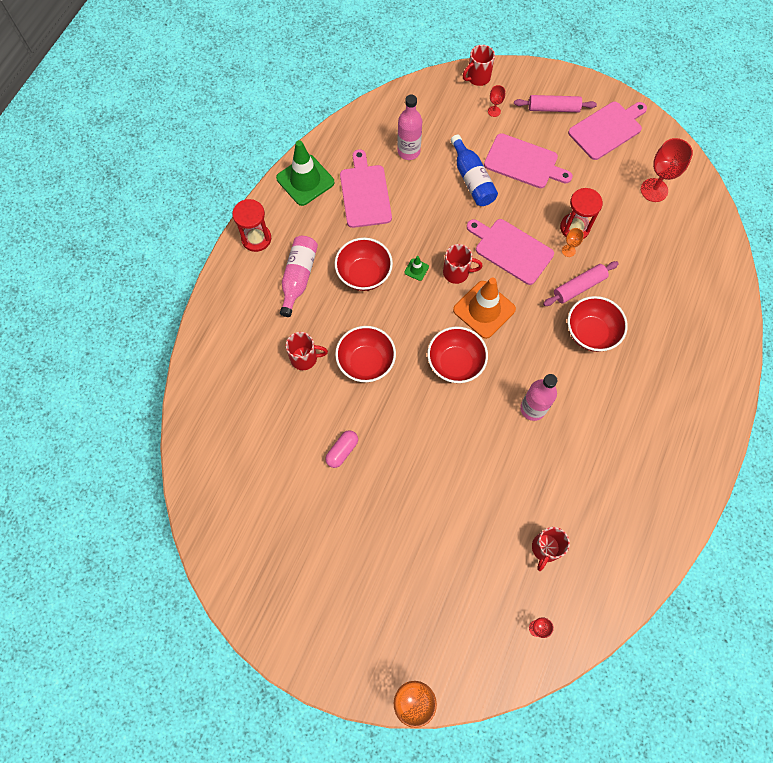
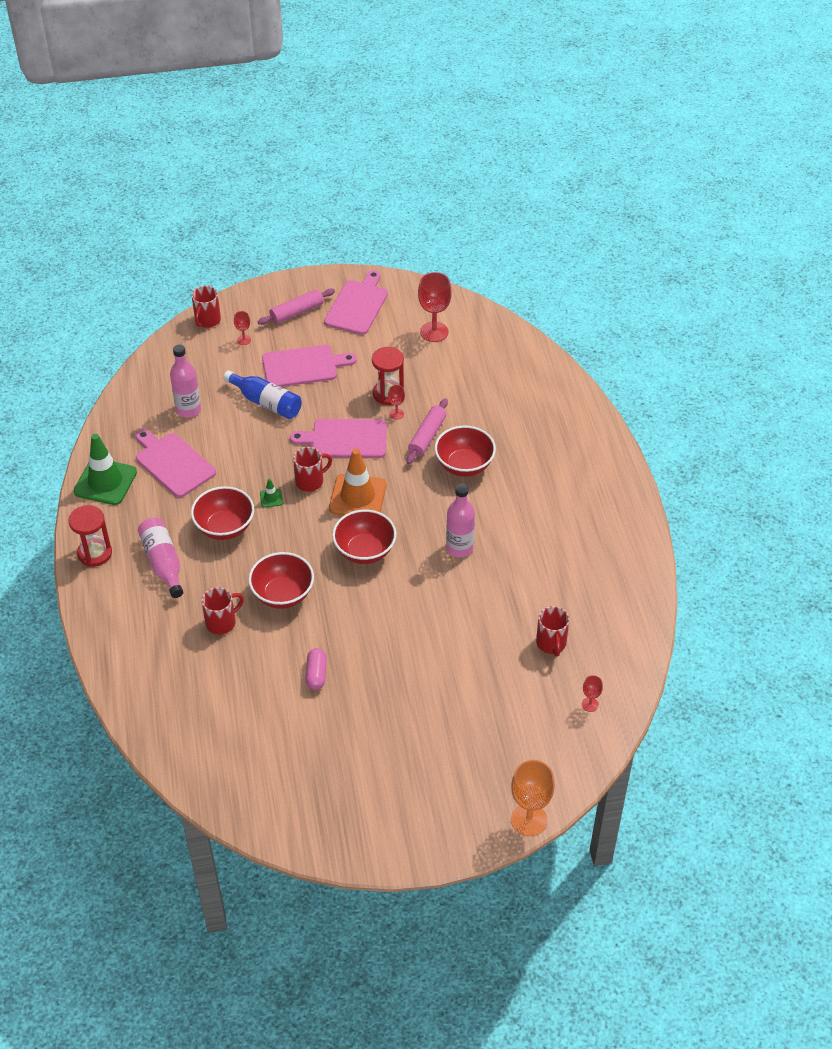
camera: 35 degrees left, 20 degrees down
orange goblet [562,228,584,257] -> red goblet [388,385,405,420]

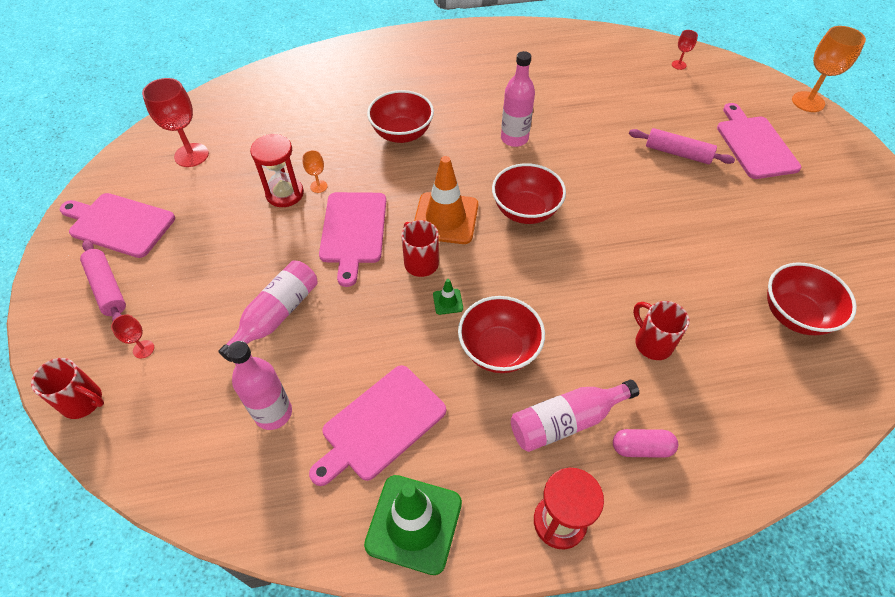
camera: 90 degrees left, 5 degrees up
blue bottle [223,370,302,419] -> pink bottle [218,261,318,362]
red bowl [248,552,314,609] -> red bowl moved to [767,263,857,335]
pink cutting board [262,345,357,387] -> pink cutting board moved to [717,103,802,179]
pink capsule [306,648,327,690] -> pink capsule moved to [613,429,678,458]
red goblet [388,385,405,420] -> orange goblet [302,150,327,193]
pink rolling pin [407,398,448,464] -> pink rolling pin moved to [629,128,735,164]
red mug [536,606,570,657] -> none

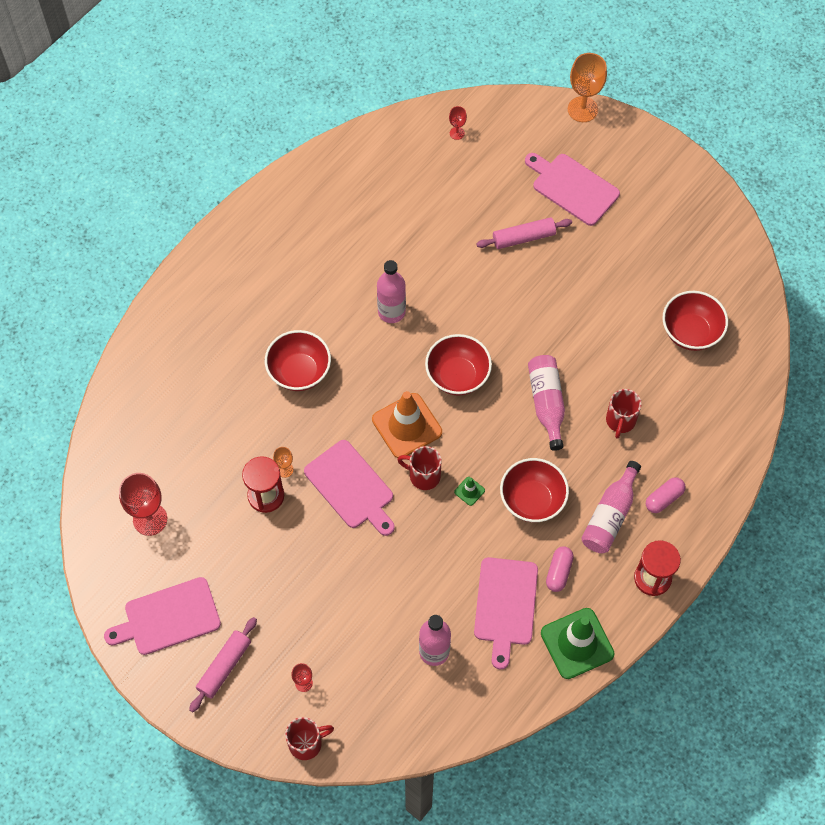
camera: 40 degrees left, 10 degrees up
pink rolling pin [80,240,126,321] -> pink rolling pin turned 75 degrees counterclockwise [189,617,257,712]
pink bottle [218,261,318,362] -> pink bottle moved to [528,355,565,451]
red mug [633,301,690,360] -> red mug turned 90 degrees counterclockwise [606,389,642,439]
none -> pink capsule [546,546,574,592]

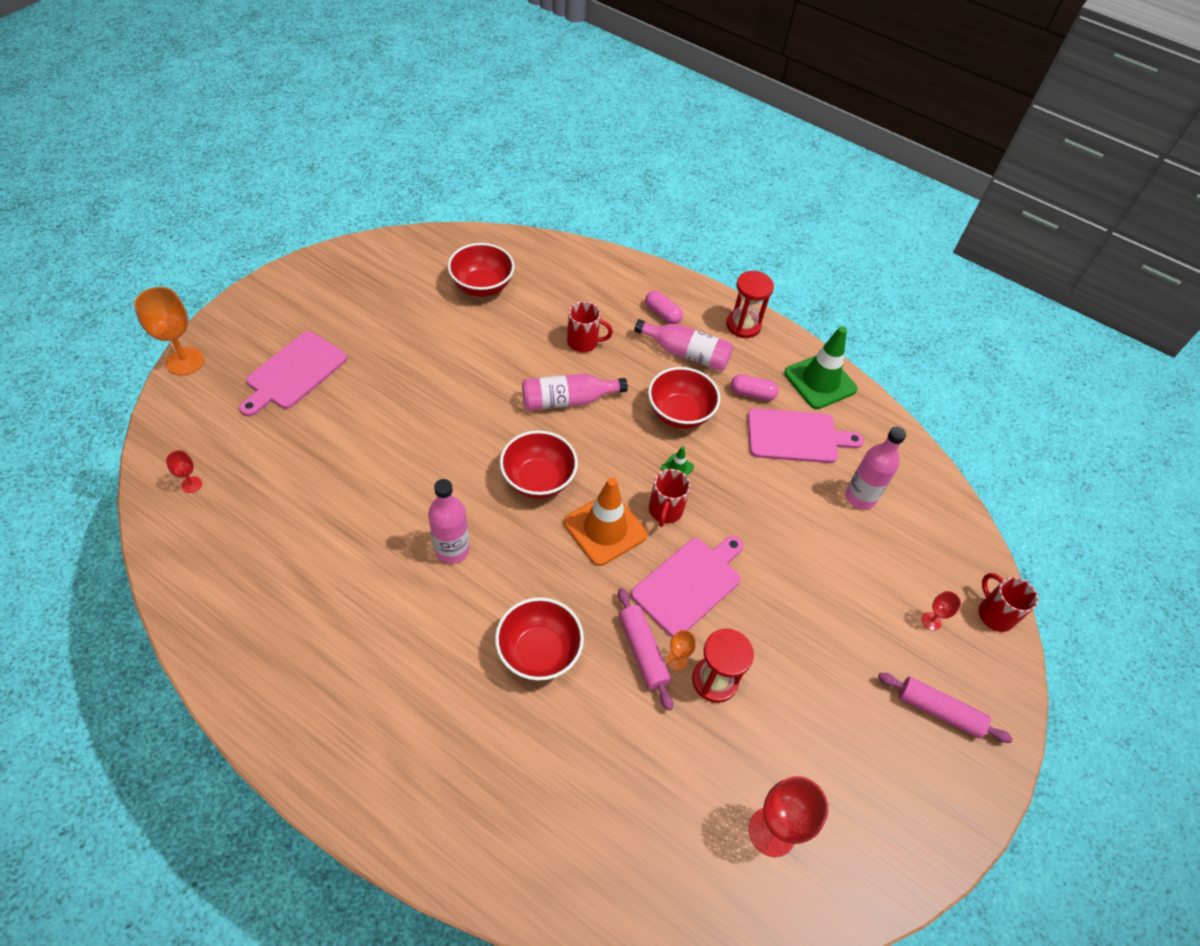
camera: 100 degrees left, 10 degrees down
pink cutting board [104,577,221,655] -> none
pink rolling pin [476,217,572,249] -> pink rolling pin moved to [618,588,673,711]

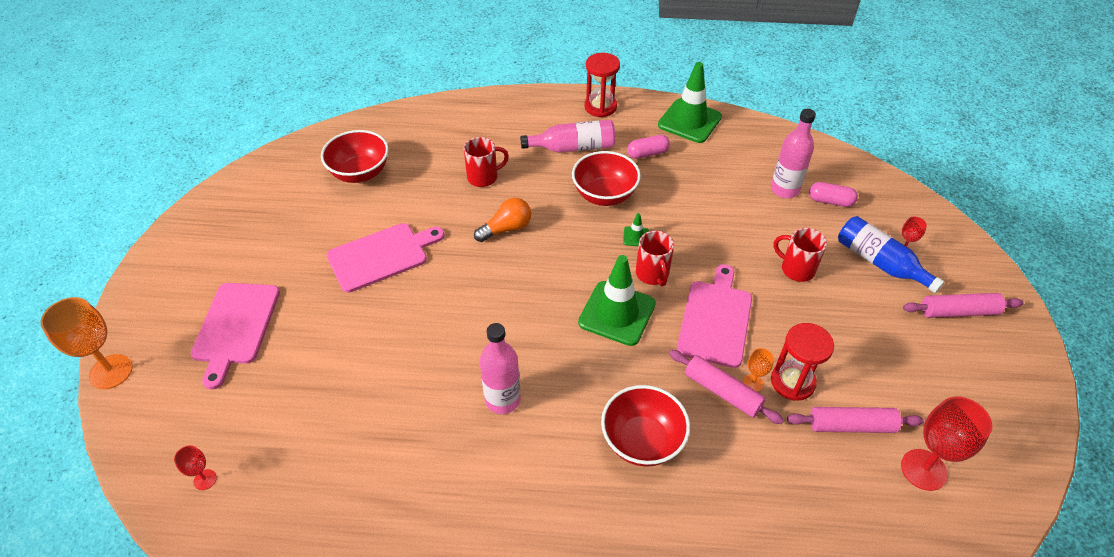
camera: 25 degrees left, 5 degrees down
red bowl [500,430,578,499] -> none
pink bottle [522,374,628,410] -> orange light bulb [474,198,531,242]
orange traffic cone [564,477,647,566] -> green traffic cone [578,255,656,346]
pink capsule [645,291,683,324] -> pink capsule moved to [809,182,858,207]
pink cutting board [748,408,864,463] -> pink cutting board moved to [327,223,445,293]
red mug [979,573,1038,632] -> red mug moved to [773,228,827,282]
none -> pink rolling pin [787,407,924,433]
none -> blue bottle [838,216,944,293]

